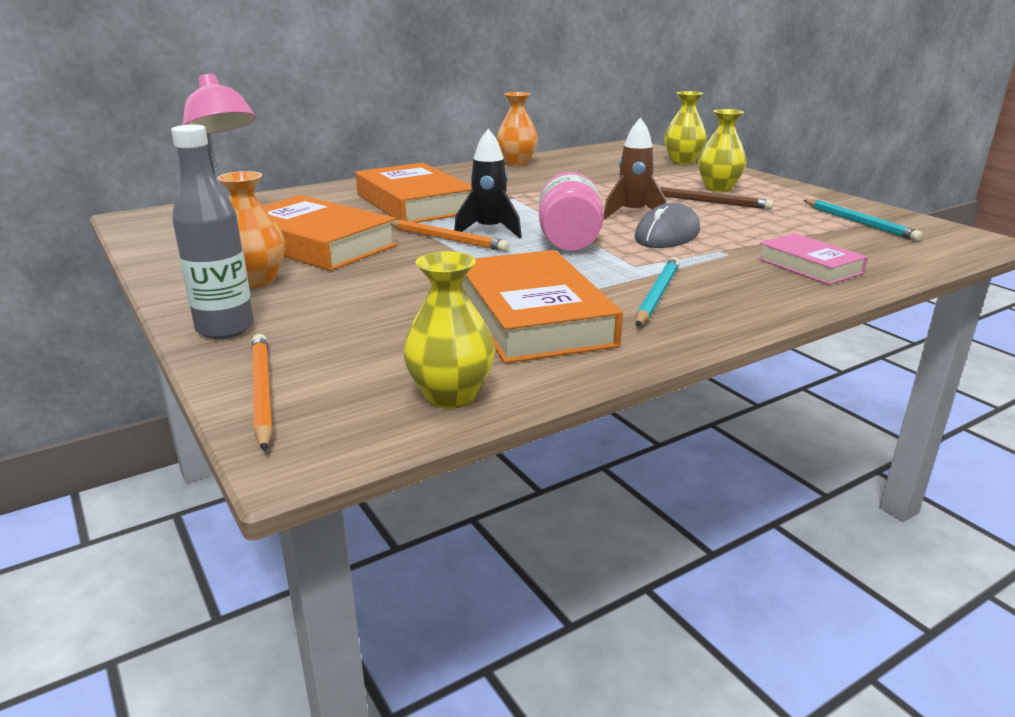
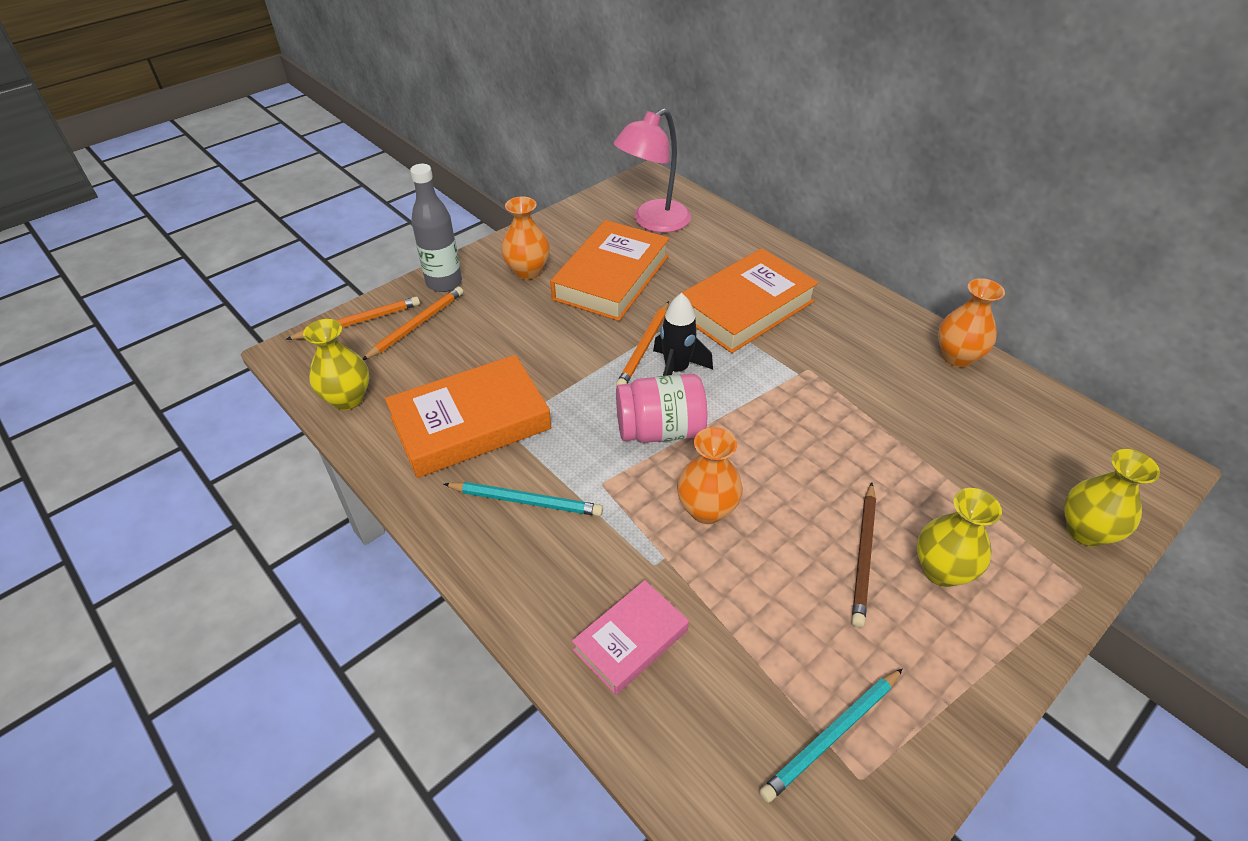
camera: 80 degrees right, 20 degrees up
brown rocket [604,117,667,220] -> none
grey mouse [635,203,700,248] -> orange vase [677,427,743,524]
none -> orange pencil [363,287,463,360]

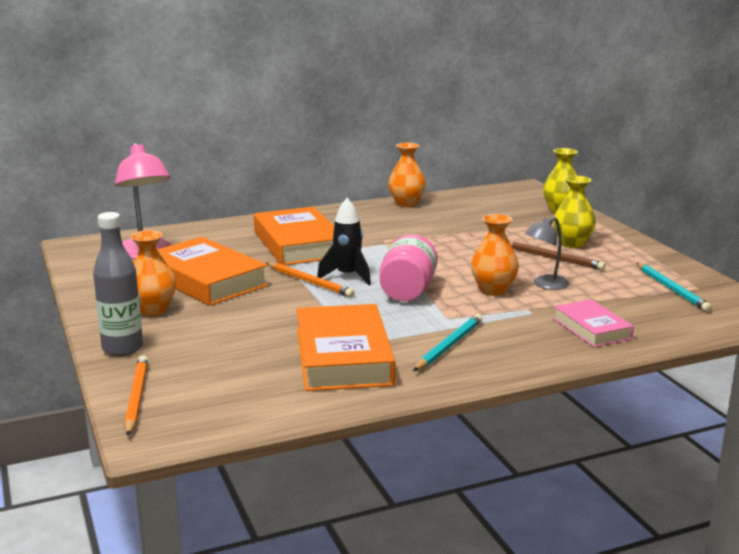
camera: 70 degrees left, 25 degrees down
yellow vase [303,319,369,410] -> none
orange pencil [363,287,463,360] -> none
none -> grey lamp [525,217,570,290]

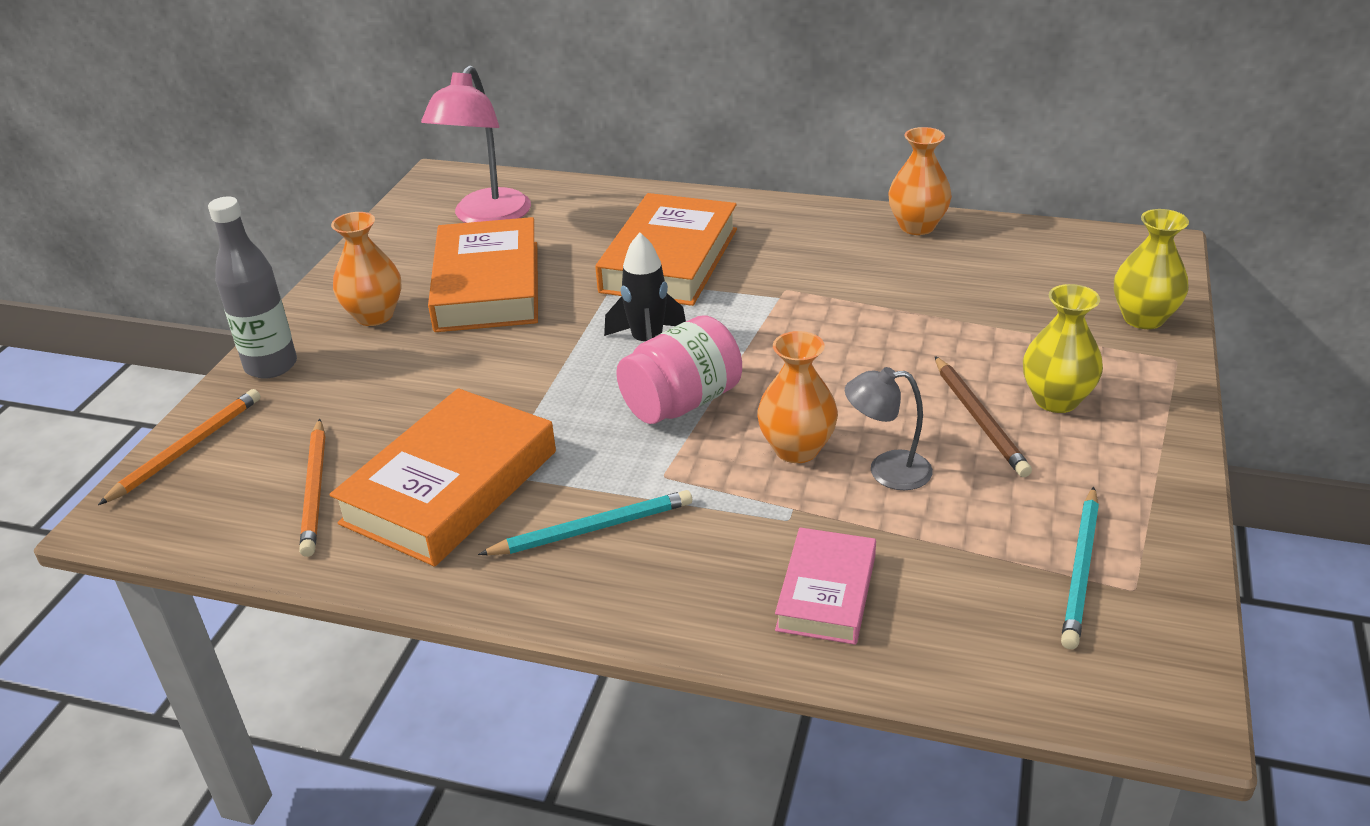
camera: 40 degrees right, 15 degrees up
orange pencil [267,262,355,297] -> orange pencil moved to [299,419,325,557]

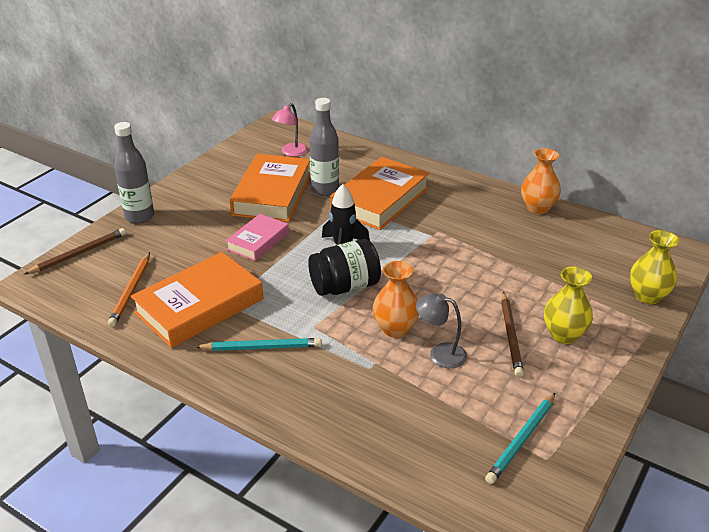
camera: 15 degrees right, 0 degrees up
orange pencil [98,389,261,505] -> brown pencil [24,228,126,274]
orange vase [331,212,402,326] -> none
pink lamp [421,65,531,223] -> pink lamp [272,103,308,157], size x0.58
pink jar [616,315,742,424] -> black jar [308,239,381,296]
pink book [775,527,876,645] -> pink book moved to [226,214,289,261]
none -> grey bottle [309,98,339,196]

